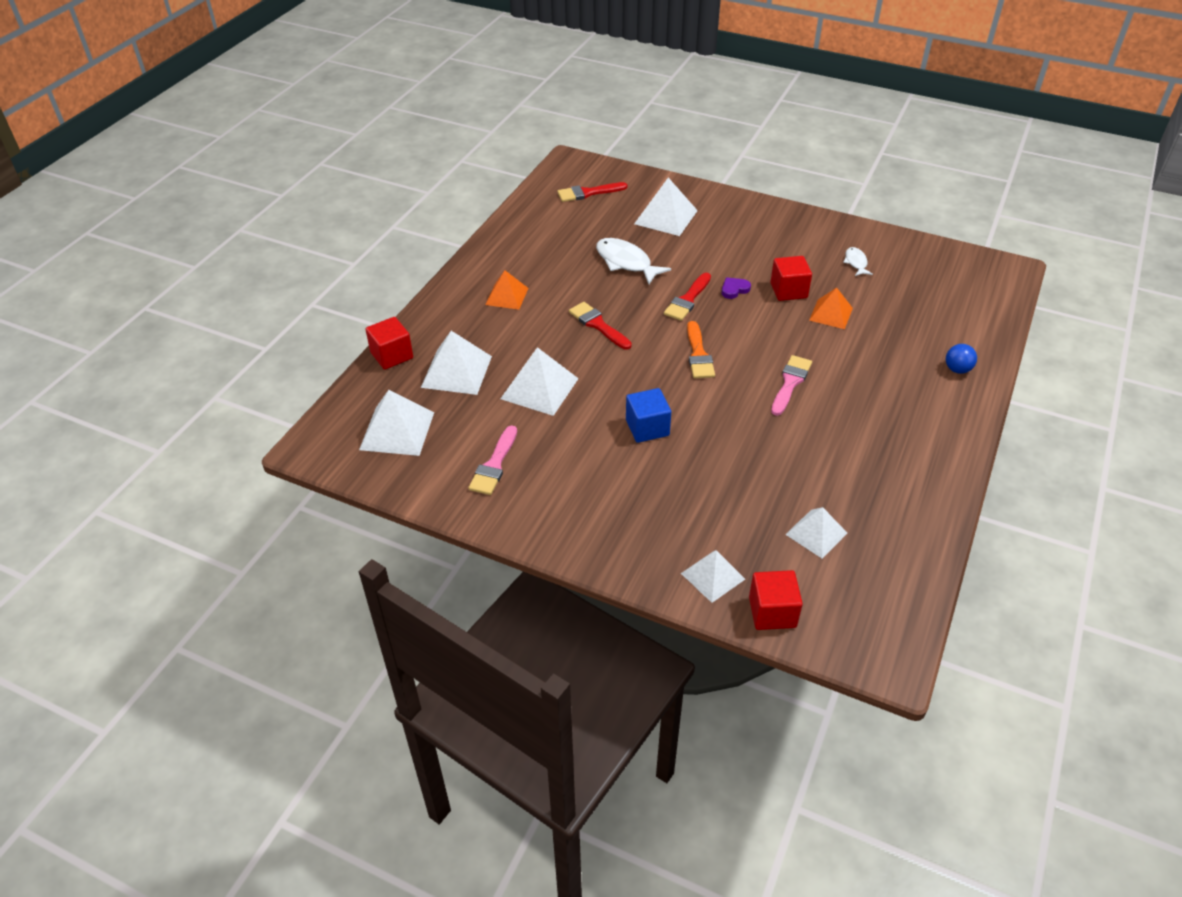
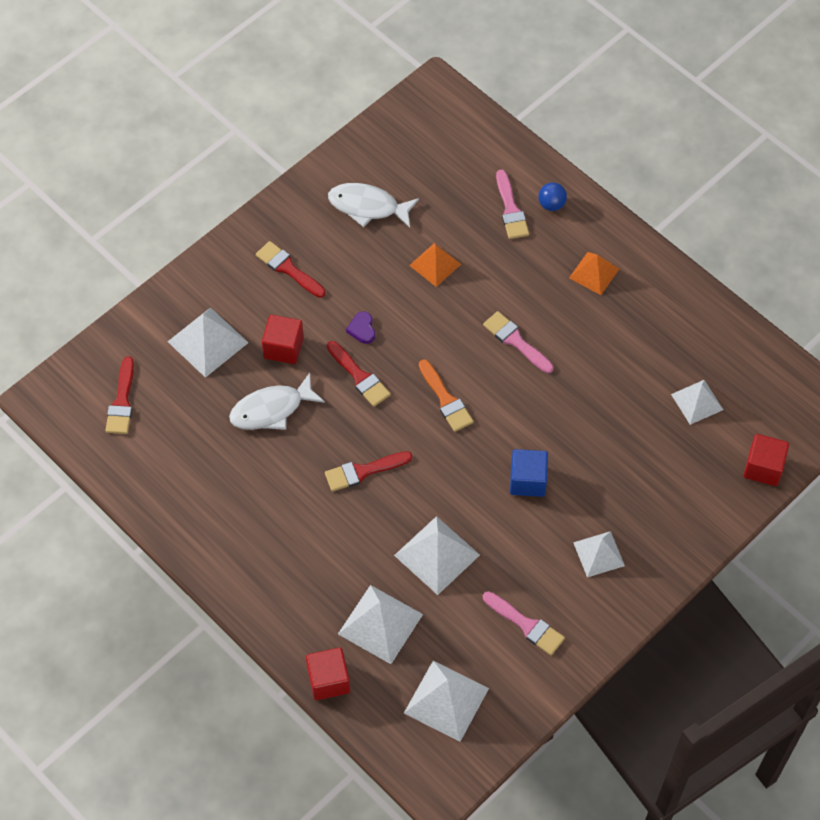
camera: 70 degrees left, 15 degrees up
orange pyramid [485,270,528,310] -> orange pyramid moved to [569,252,619,295]
white pyramid [681,550,745,603] -> white pyramid moved to [573,531,625,577]
orange brush [687,321,715,378] -> orange brush turned 45 degrees clockwise [419,359,474,432]
red cube [770,256,812,301] -> red cube moved to [262,315,304,364]
white fish [843,247,873,276] -> white fish [328,183,419,228], size x1.85
none -> red brush [256,241,325,298]
none -> pink brush [496,170,529,239]

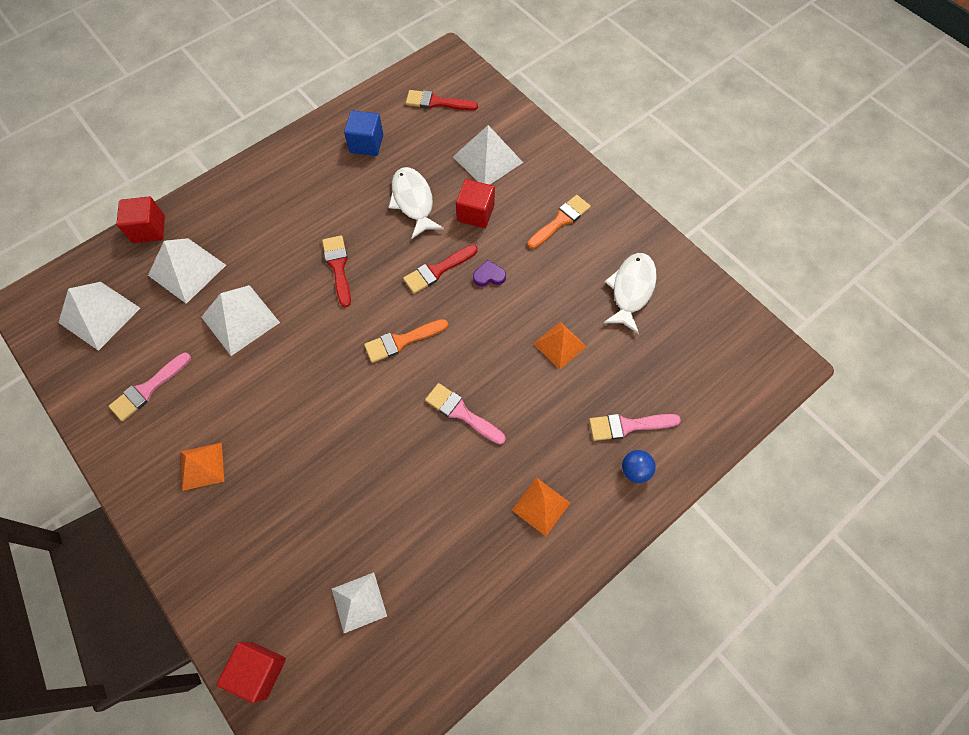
camera: 95 degrees right, 5 degrees up
red brush [256,241,325,298] -> orange brush [528,195,591,249]
pink brush [483,311,554,373] -> pink brush turned 105 degrees counterclockwise [425,383,506,445]
blue cube [510,449,548,497] -> blue cube moved to [344,110,383,156]
white pyramid [573,531,625,577] -> orange pyramid [180,443,224,491]

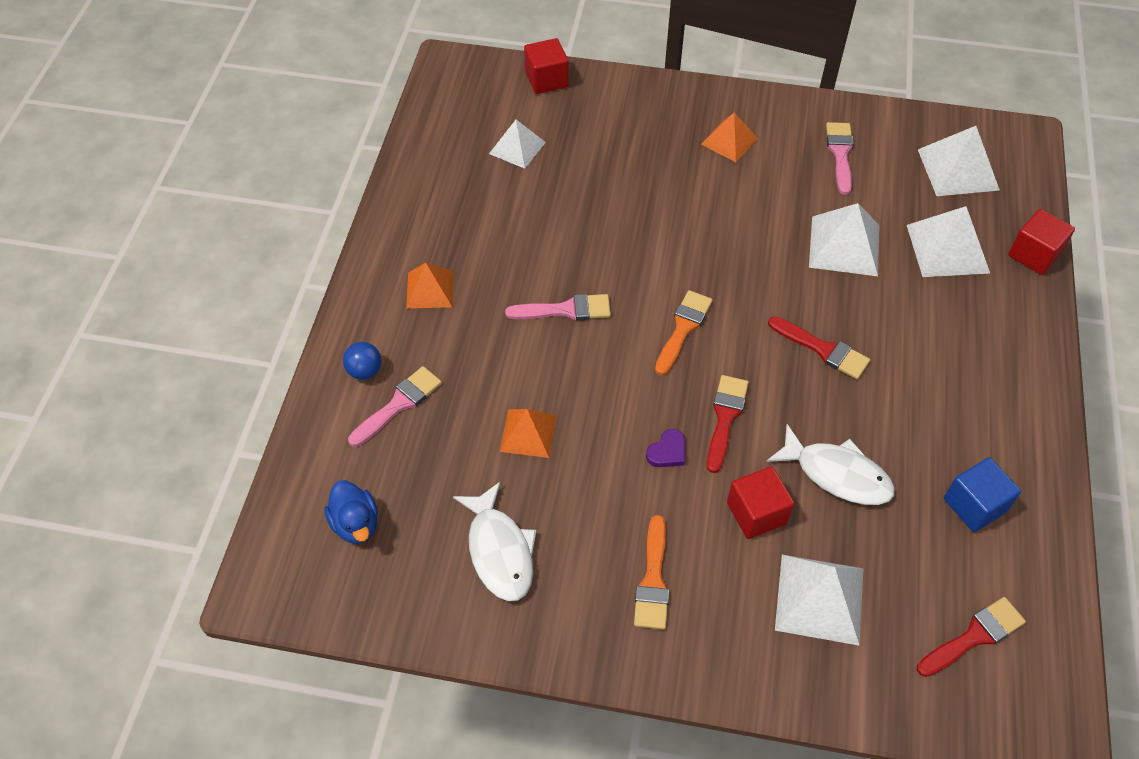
camera: 140 degrees right, 10 degrees down
none -> blue duck [324,480,378,544]

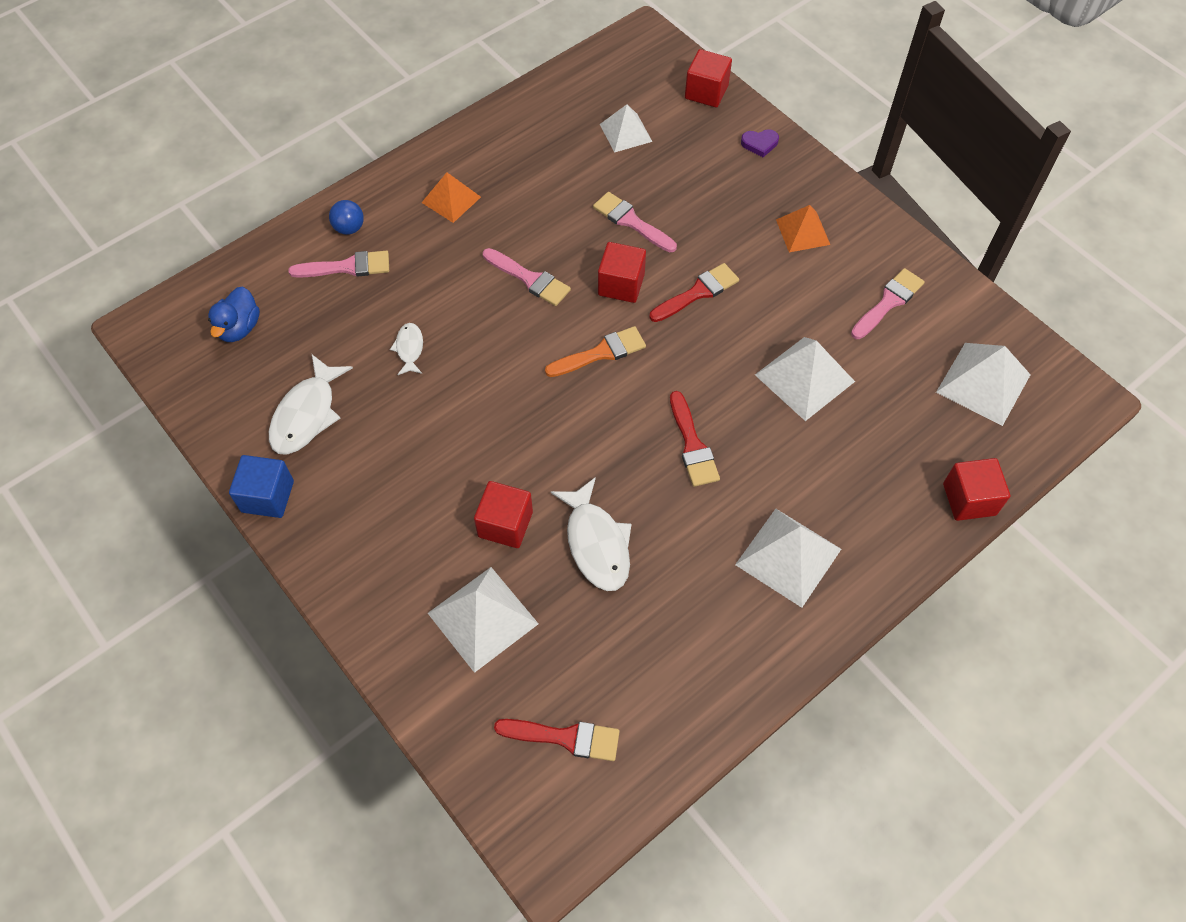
camera: 40 degrees right, 5 degrees up
orange pyramid [500,409,557,458] -> white fish [390,323,423,375]
orange brush [634,515,669,630] -> none
purple heart [646,429,685,467] -> purple heart moved to [741,129,779,157]
red brush [707,375,749,473] -> red brush moved to [649,263,739,322]
white pyramid [907,206,990,277] -> white pyramid moved to [735,509,841,608]
blue cube [944,457,1021,532] -> blue cube moved to [229,455,294,518]
none -> pink brush [593,192,677,252]
none -> red cube [598,242,646,303]

